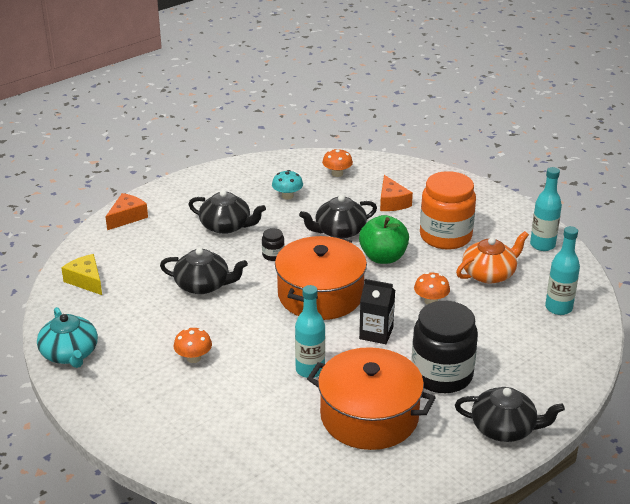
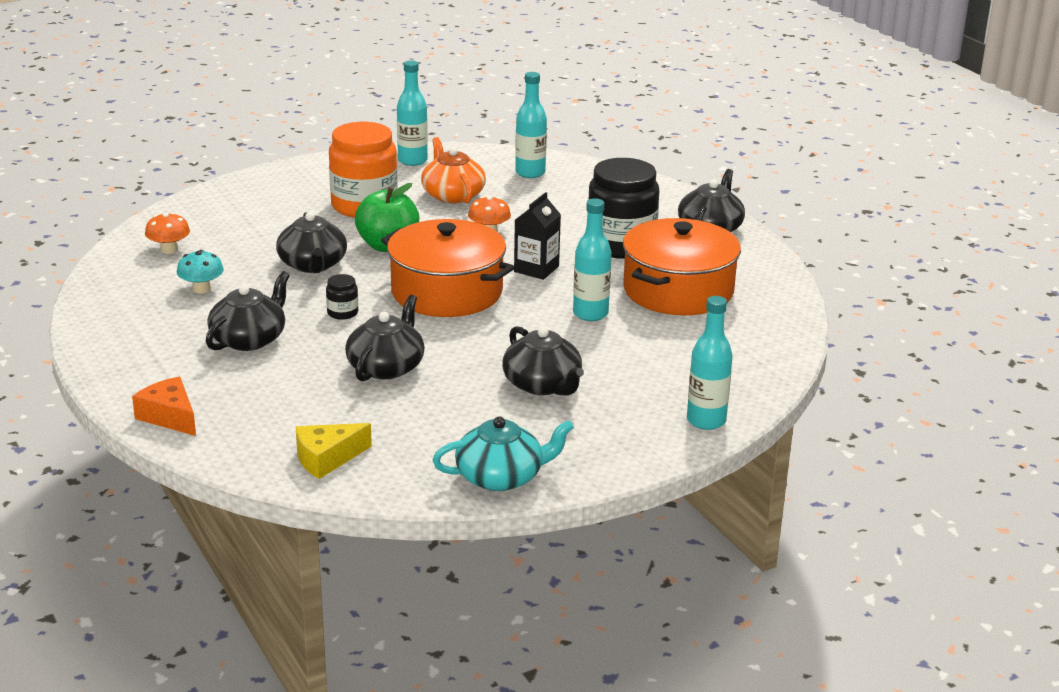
camera: 80 degrees left, 5 degrees down
orange mushroom [174,328,212,363] -> black teapot [502,326,584,395]
orange cheese [380,175,413,211] -> none
none -> turquoise bottle [687,296,733,430]

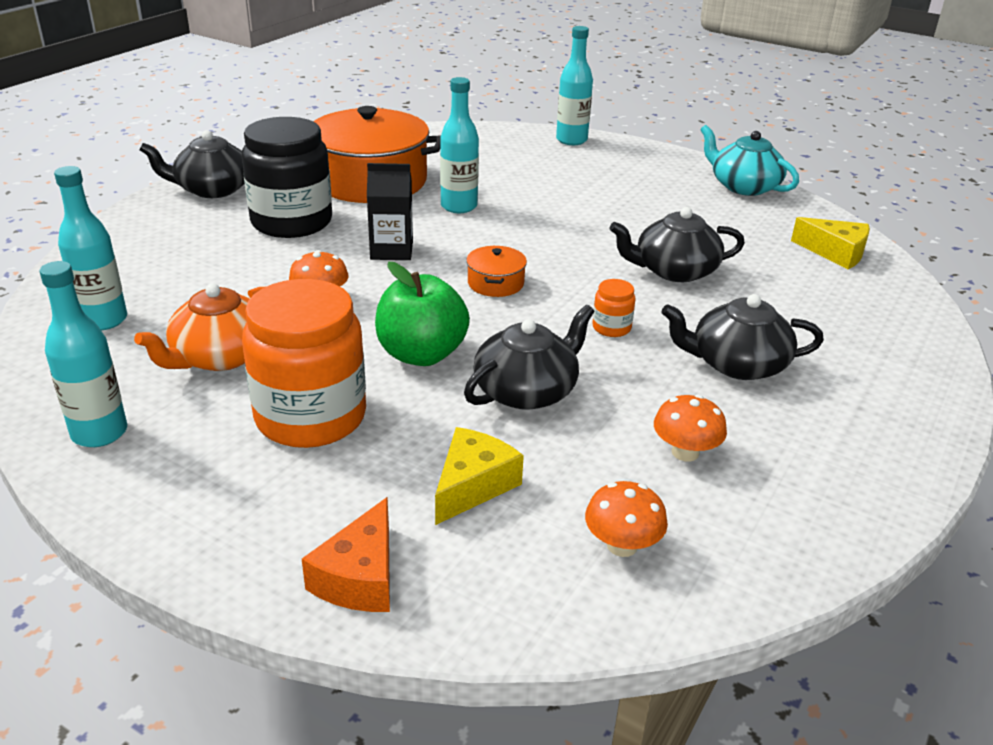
camera: 120 degrees left, 5 degrees up
orange cheese [132,377,196,436] -> orange cheese moved to [302,497,390,612]
turquoise mushroom [177,250,224,293] -> orange mushroom [654,395,727,462]
black jar [326,274,358,320] -> orange jar [592,279,636,337]
orange pot [381,219,514,317] -> orange pot [466,246,527,297], size x0.42
black teapot [502,326,584,395] -> none
none -> yellow cheese [435,427,524,525]

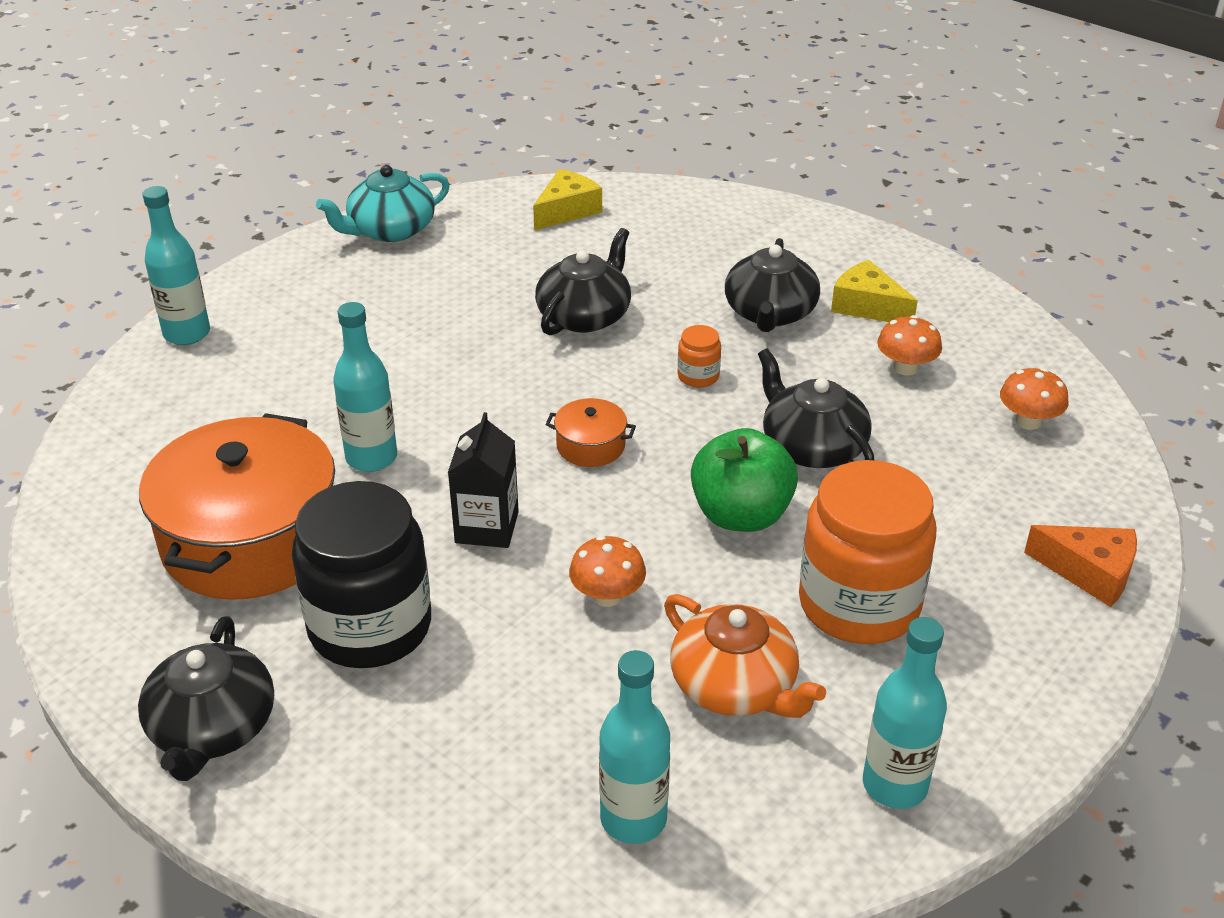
camera: 80 degrees left, 5 degrees up
yellow cheese [435,427,524,525] -> yellow cheese moved to [831,260,918,322]
black teapot [609,207,745,282] -> black teapot turned 150 degrees counterclockwise [535,228,631,335]

